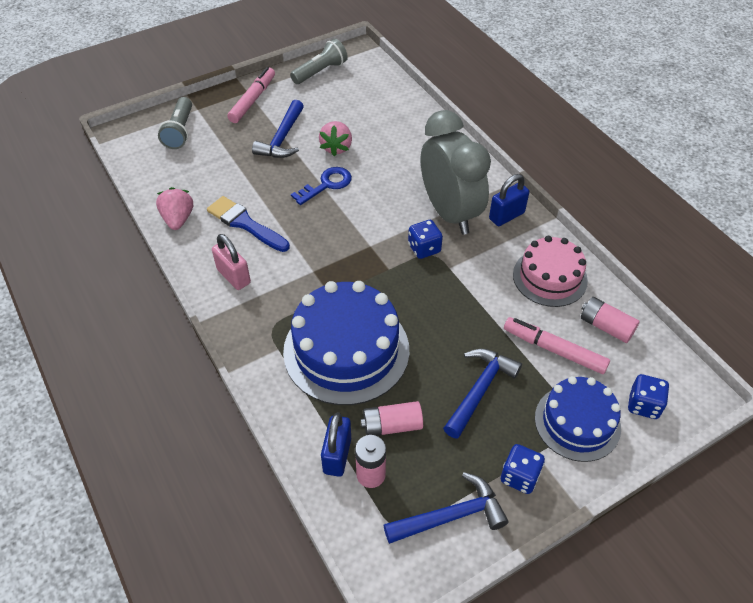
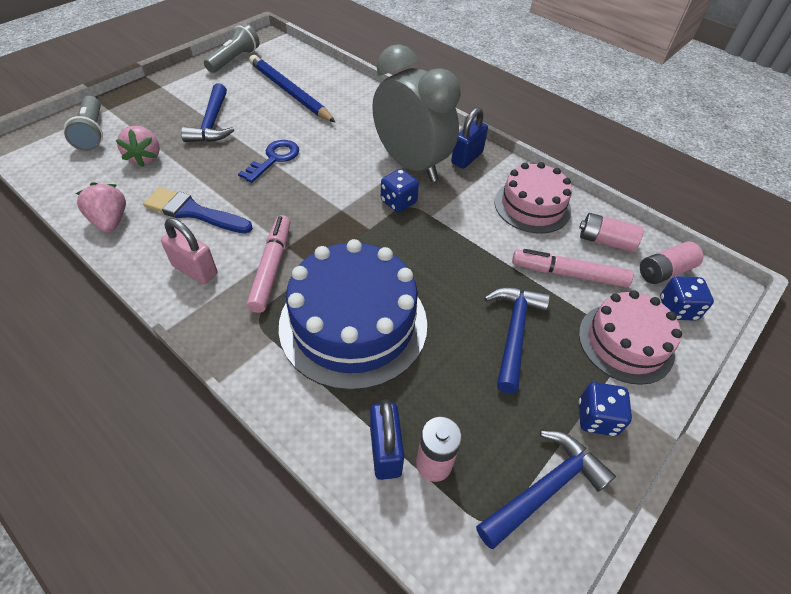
camera: 20 degrees left, 0 degrees up
pink marker [227,67,275,123] -> pink marker moved to [247,215,290,313]
pink strawberry [319,121,352,156] -> pink strawberry moved to [116,126,160,167]
pink battery [361,401,423,436] -> pink battery moved to [640,241,703,284]
blue cake [535,376,621,462] -> pink cake [579,290,682,385]
none -> blue pencil [249,55,336,123]

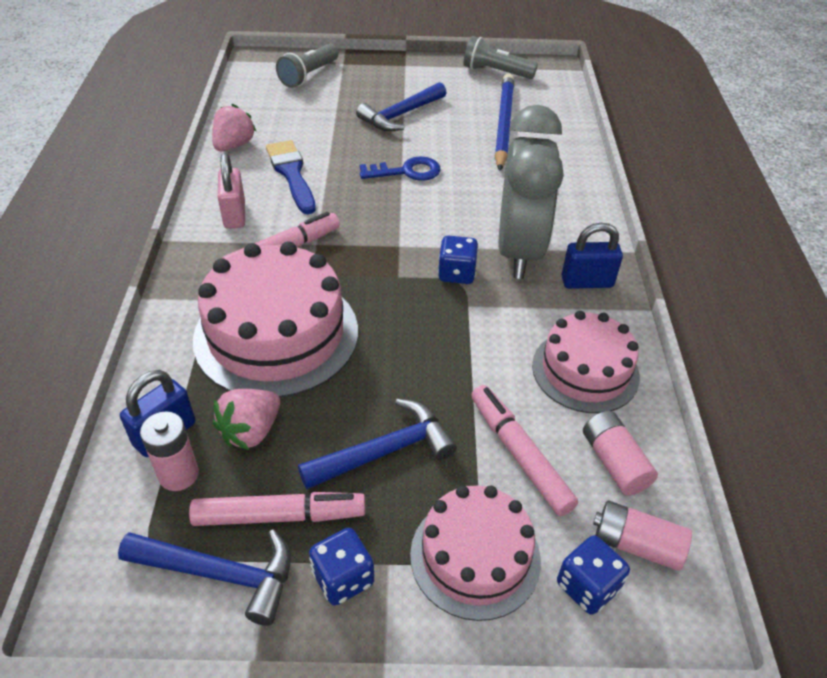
camera: 50 degrees right, 5 degrees down
pink strawberry [116,126,160,167] -> pink strawberry moved to [213,389,280,450]
grey flashlight [204,23,260,73] -> grey flashlight turned 150 degrees counterclockwise [463,36,538,79]
blue cake [279,239,427,390] -> pink cake [193,241,358,398]
none -> pink marker [189,492,365,526]

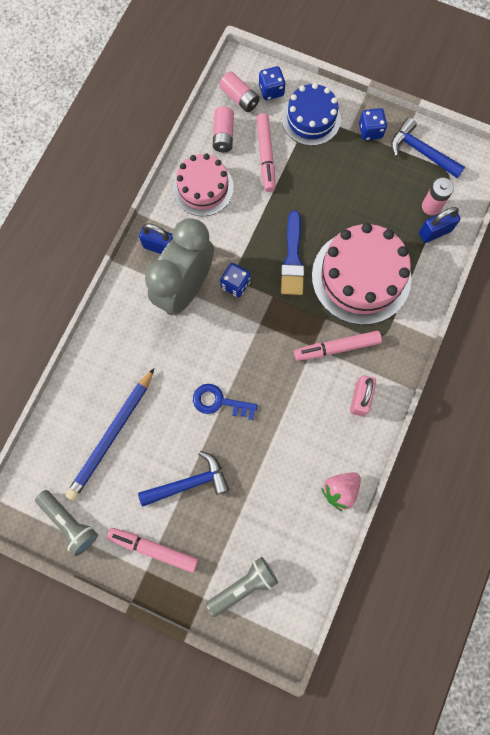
camera: 155 degrees left, 30 degrees up
pink marker [189,492,365,526] -> pink marker moved to [107,528,198,573]
pink strawberry [213,389,280,450] -> none
blue brush [266,140,316,214] -> blue brush moved to [281,211,304,295]
blue hammer [298,399,457,489] -> none
pink cake [410,485,541,621] -> blue cake [282,83,341,146]

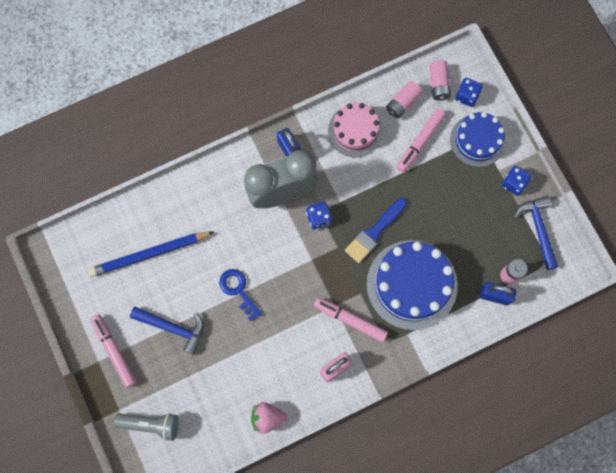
camera: 40 degrees right, 0 degrees up
grey flashlight [35,490,98,556] -> none
pink cake [312,223,412,325] -> blue cake [367,240,458,330]

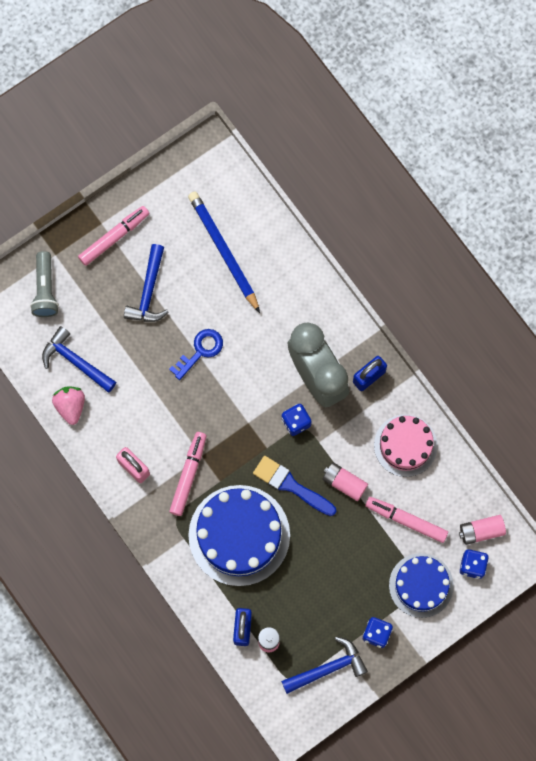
camera: 80 degrees right, 0 degrees up
pink battery [386,81,423,119] -> pink battery moved to [322,462,368,501]
none -> blue hammer [42,326,116,393]

